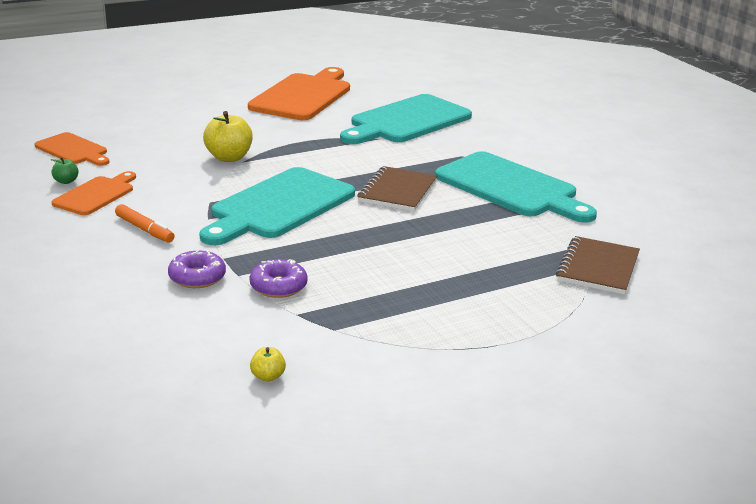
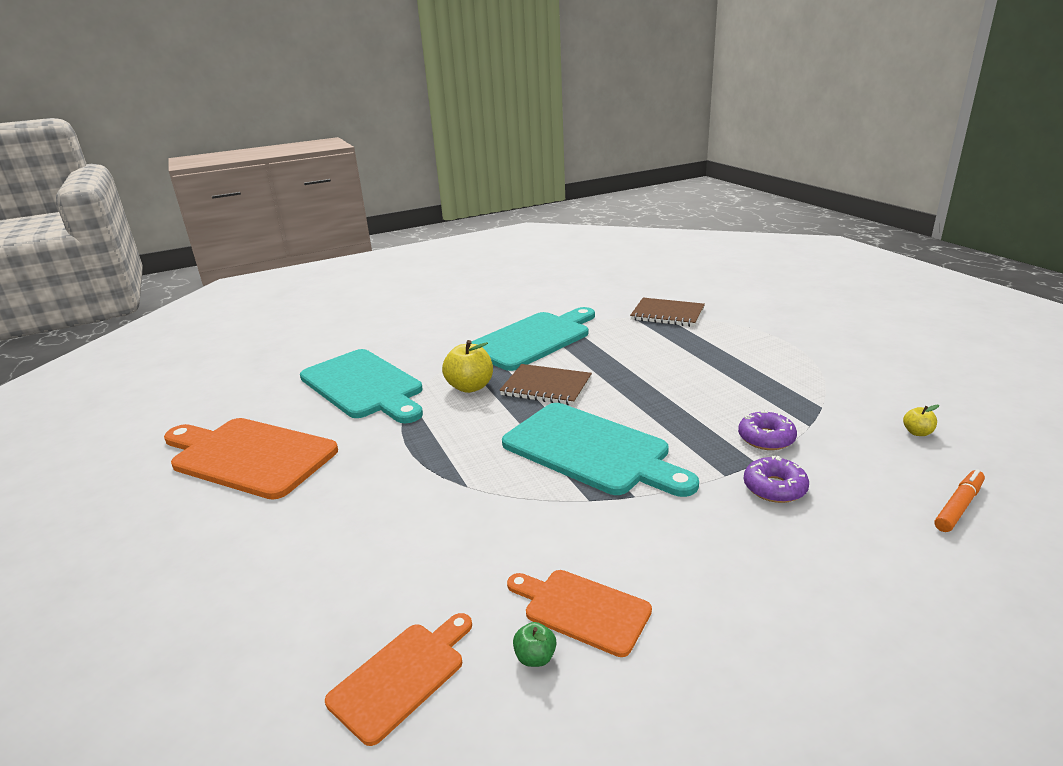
camera: 85 degrees left, 0 degrees up
orange marker [115,204,175,243] -> orange marker moved to [934,469,985,532]
yellow apple [203,111,253,162] -> yellow apple moved to [442,340,493,393]

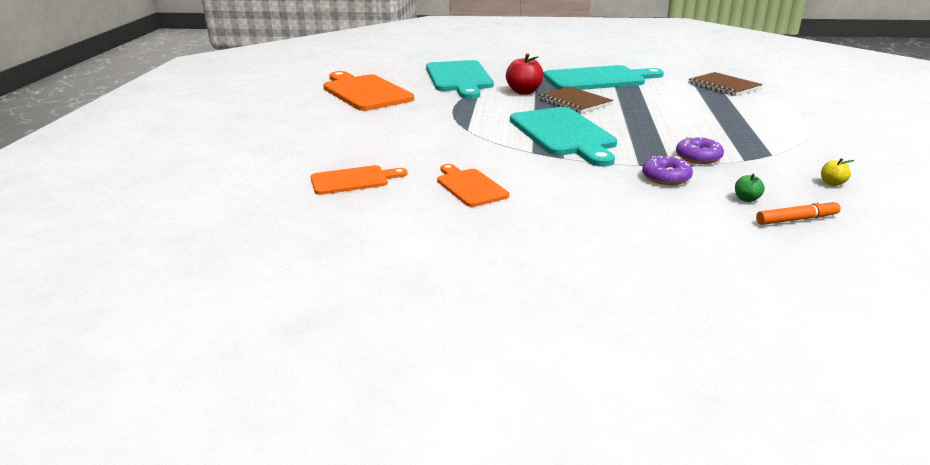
camera: 30 degrees right, 0 degrees up
yellow apple [442,340,493,393] -> red apple [506,53,544,94]
green apple [513,622,556,667] -> green apple moved to [735,174,765,202]

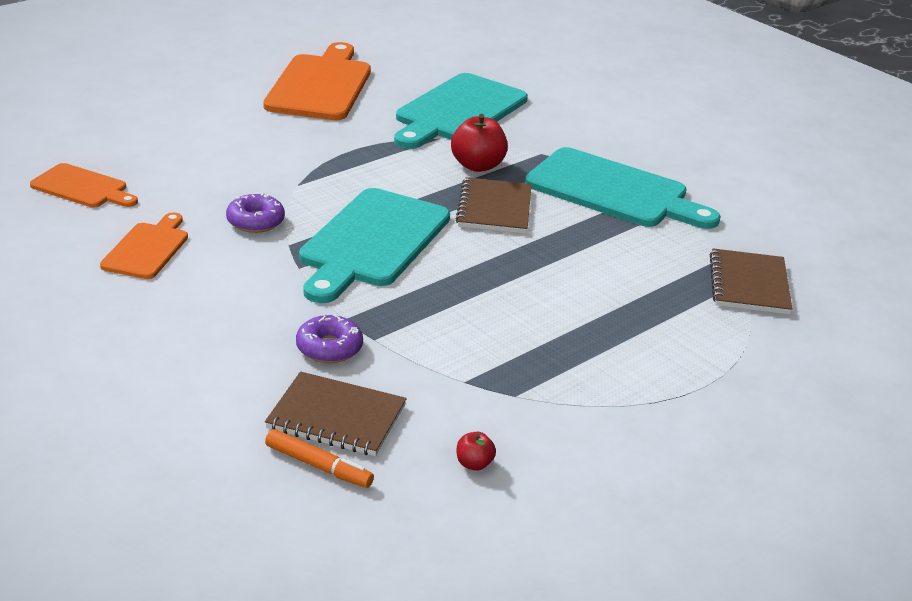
camera: 40 degrees right, 5 degrees up
purple donut [676,136,724,164] -> purple donut moved to [226,193,285,233]
green apple [735,174,765,202] -> brown notebook [265,371,407,456]
yellow apple [821,158,854,186] -> red apple [457,432,496,471]

